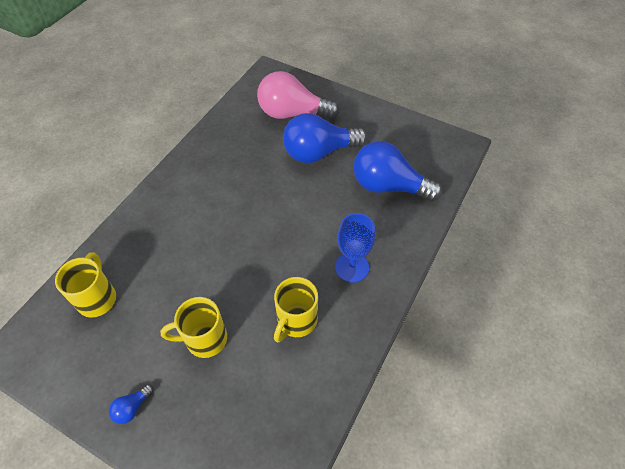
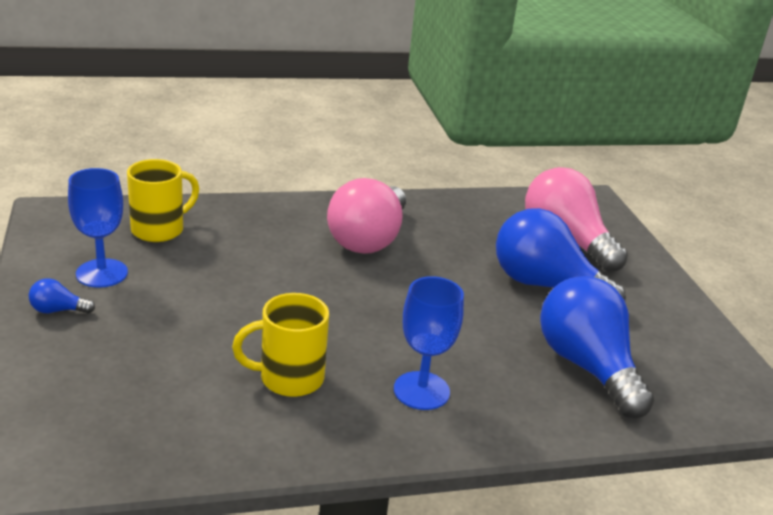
camera: 45 degrees right, 25 degrees down
yellow mug [160,297,227,358] -> none
none -> blue goblet [68,168,128,288]
none -> pink light bulb [327,178,406,254]

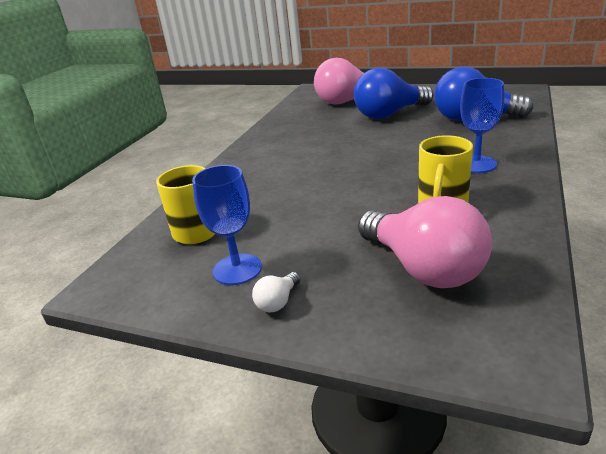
camera: 50 degrees left, 0 degrees up
blue light bulb [29,278,95,314] -> white light bulb [252,272,300,312]
pink light bulb [327,178,406,254] -> pink light bulb moved to [358,196,492,288]

